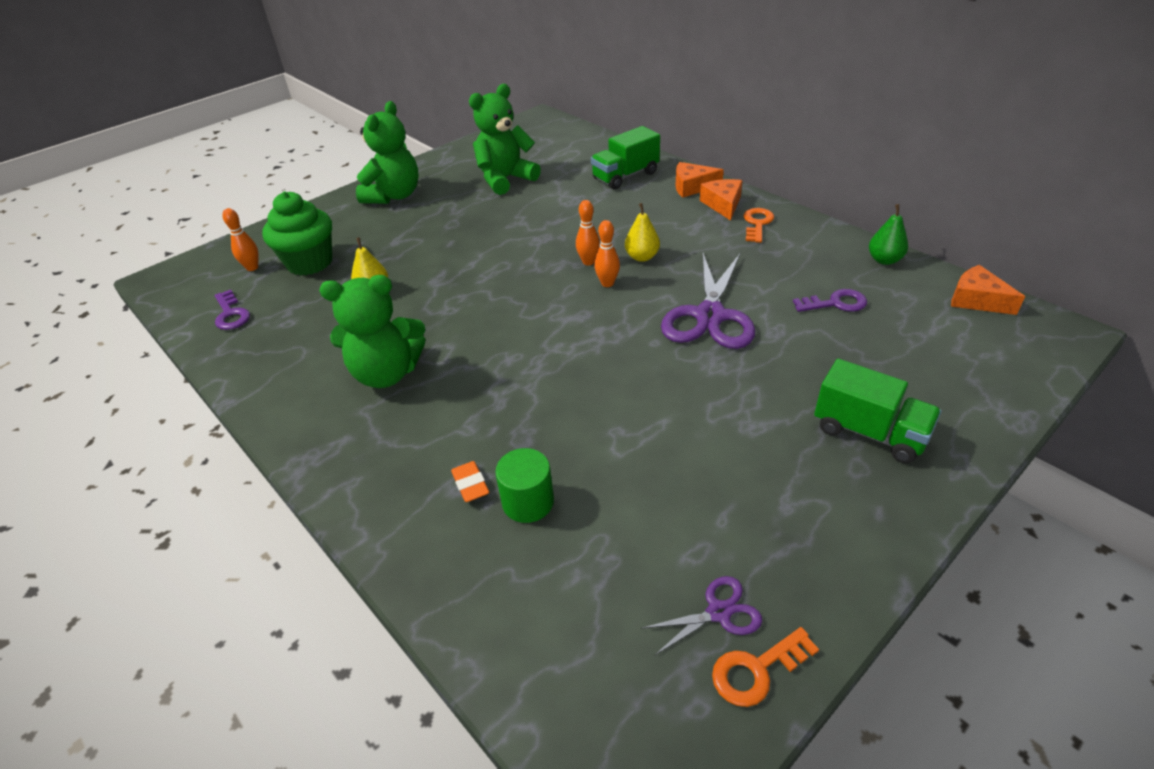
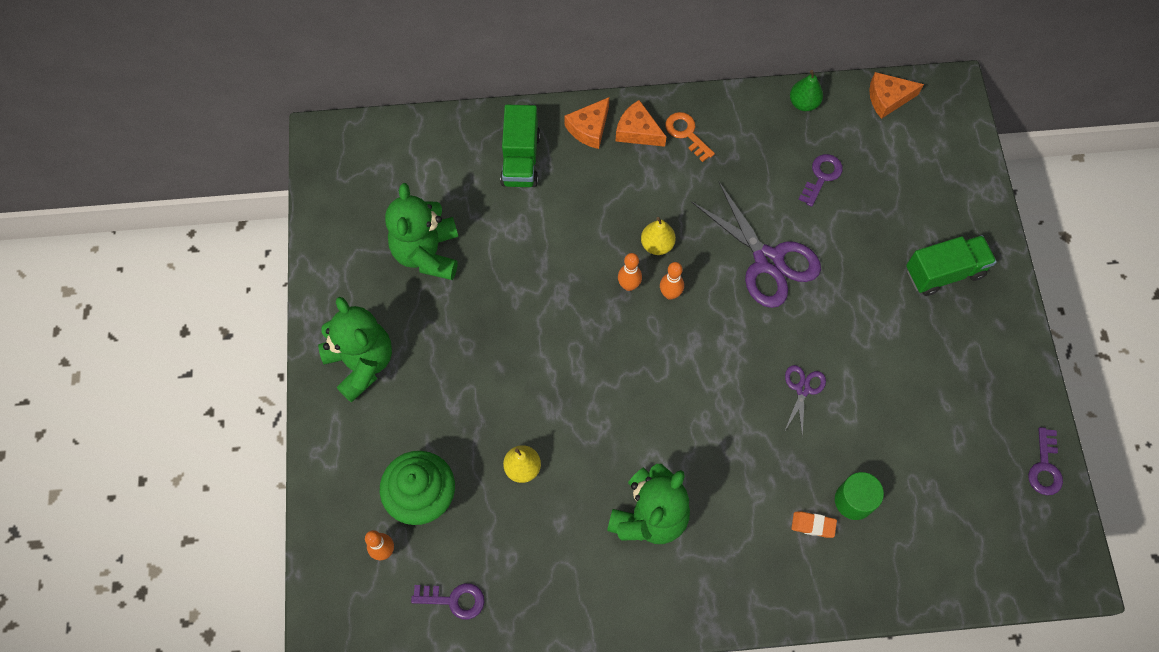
camera: 55 degrees left, 25 degrees up
purple scissors [641,576,762,656] -> purple scissors moved to [784,365,826,437]
orange key [712,627,819,707] -> purple key [1028,427,1063,495]

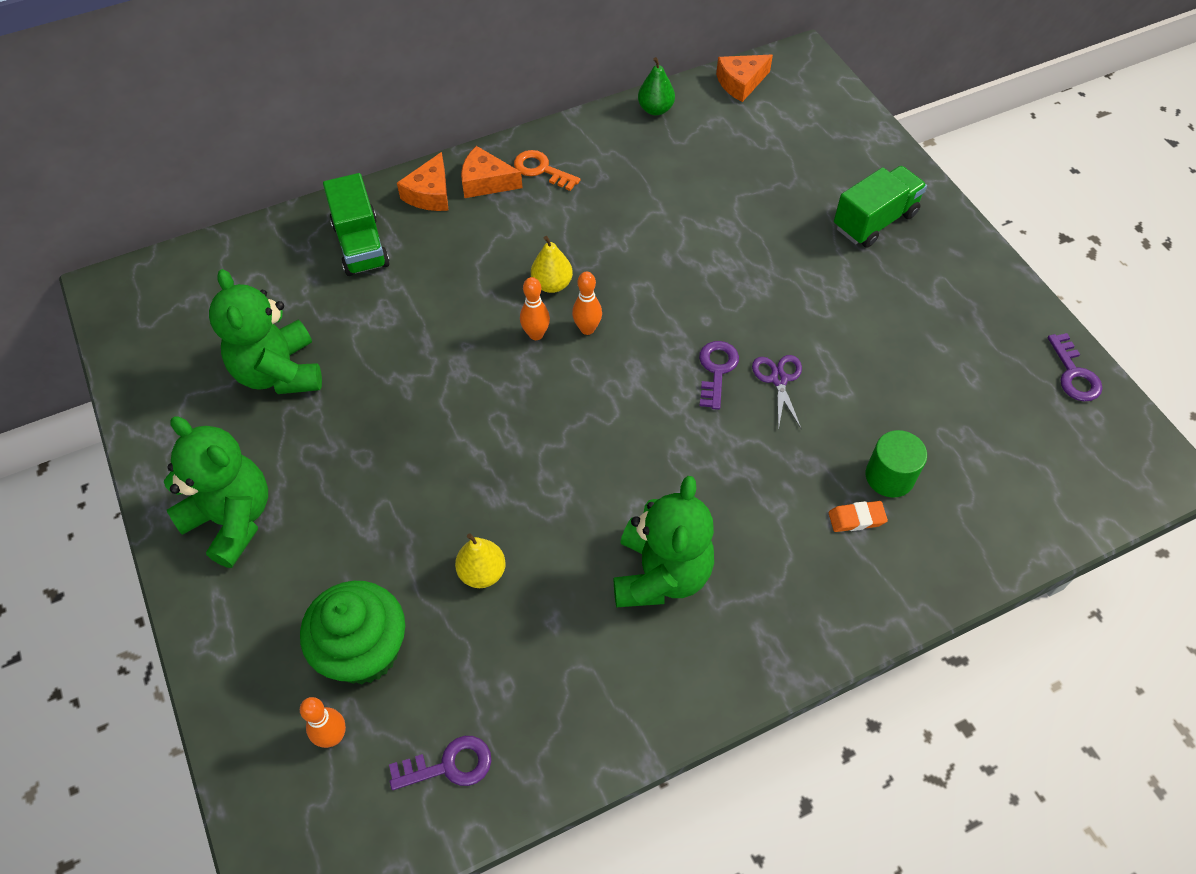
camera: 20 degrees left, 10 degrees down
purple scissors [691,182,821,308] -> none
purple key [798,154,843,207] -> purple key moved to [699,341,739,410]

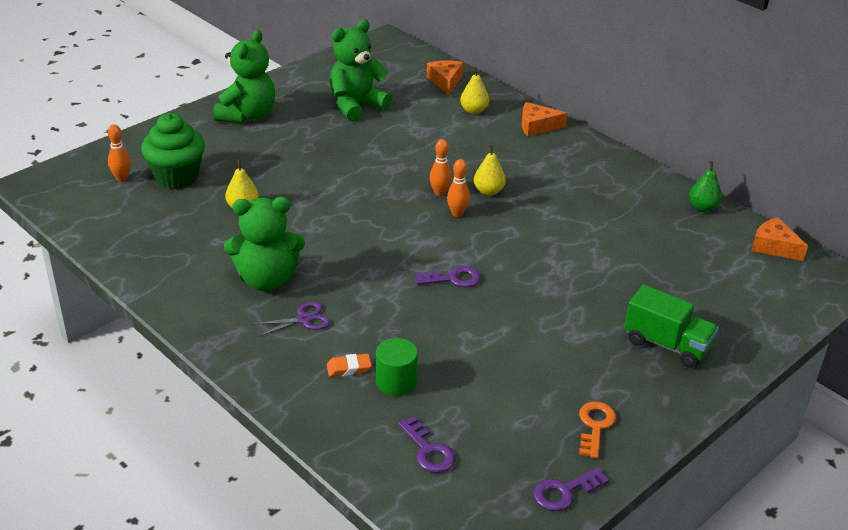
camera: 70 degrees right, 20 degrees down
green truck [323,173,390,276] -> yellow pear [460,67,489,114]
purple key [389,736,491,790] -> purple key moved to [398,416,455,473]
orange cheese [461,146,523,198] -> orange cheese moved to [427,60,463,95]
orange key [514,150,581,191] -> orange key moved to [579,402,616,459]
purple scissors [752,355,802,430] -> purple scissors moved to [254,302,330,337]
orange eraser [829,501,888,532] -> orange eraser turned 75 degrees counterclockwise [327,354,372,377]

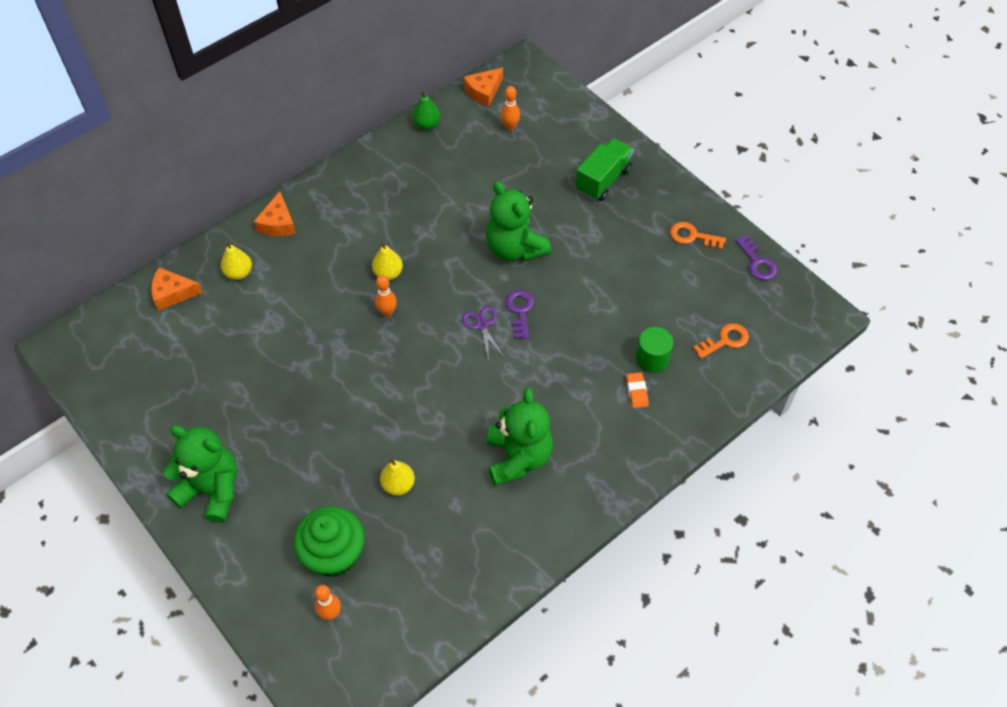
camera: 85 degrees left, 20 degrees up
purple scissors [254,302,330,337] -> purple scissors moved to [462,306,504,361]
green teddy bear [330,20,392,122] -> green teddy bear moved to [486,181,551,261]
purple key [398,416,455,473] -> orange key [693,323,749,359]
orange bowling pin [447,159,470,217] -> orange bowling pin moved to [501,86,520,131]

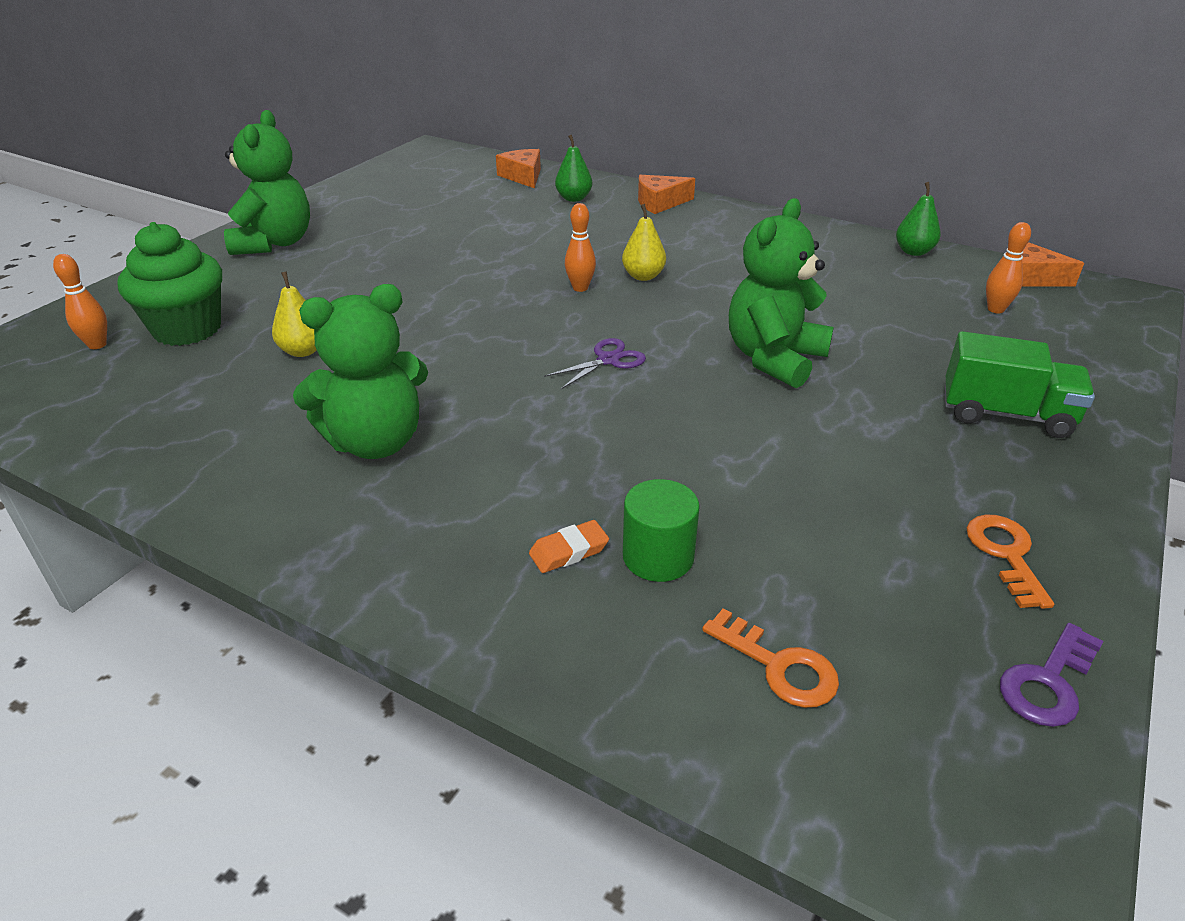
camera: 70 degrees right, 20 degrees down
yellow pear [221,242,252,280] -> green pear [555,135,592,202]
purple key [506,290,534,339] -> none

